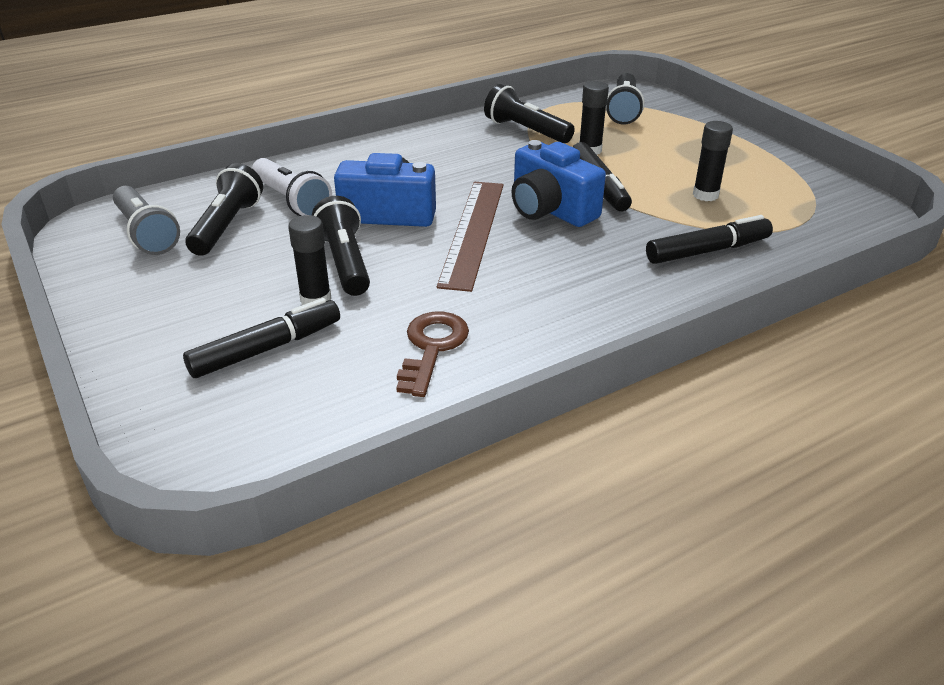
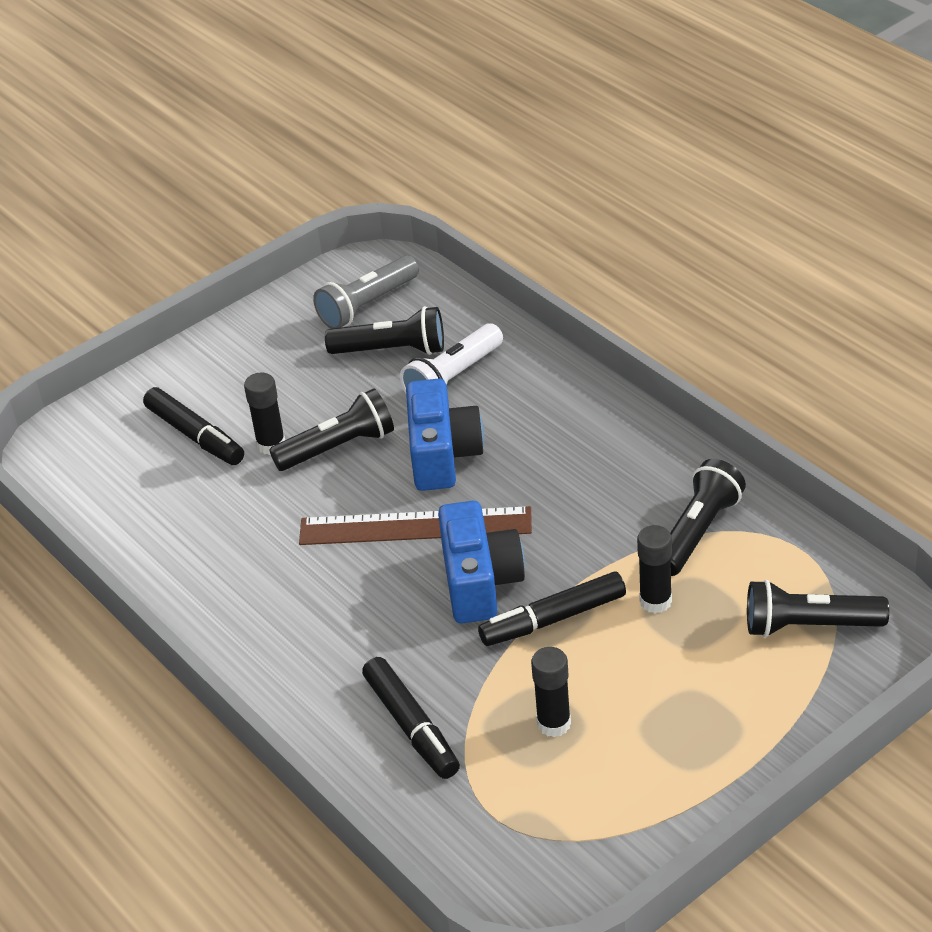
camera: 85 degrees right, 5 degrees up
brown key [396,312,469,397] -> none
blue camera [511,140,606,227] -> blue camera turned 135 degrees clockwise [438,501,525,623]

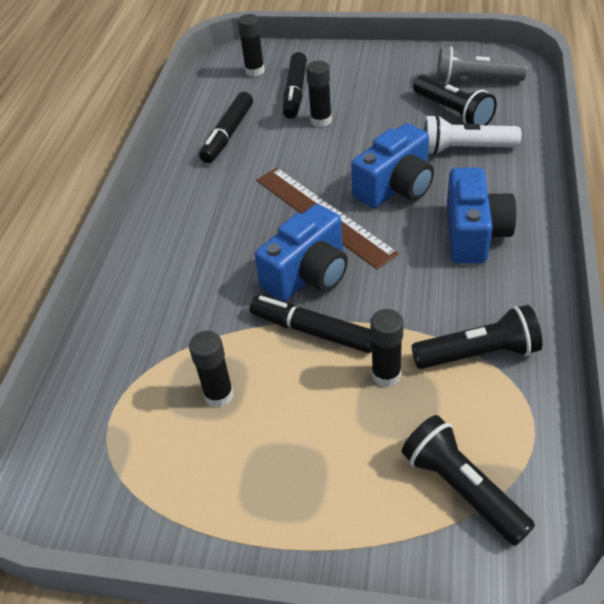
camera: 50 degrees right, 5 degrees up
black flashlight [269,388,394,471] -> none
black marker [362,657,460,779] -> black marker moved to [199,92,253,163]
none -> black glue stick [238,14,265,77]
none -> blue camera [447,167,517,264]

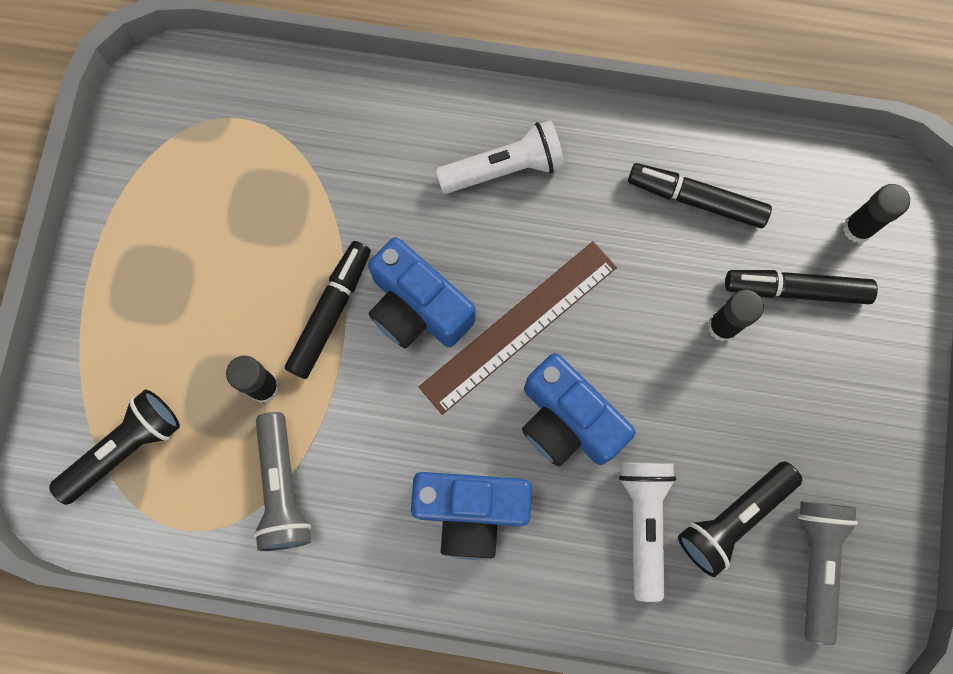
camera: 85 degrees right, 30 degrees up
black glue stick [189,331,234,408] -> none
black flashlight [412,305,542,369] -> grey flashlight [253,412,312,551]
none -> white flashlight [436,120,565,194]

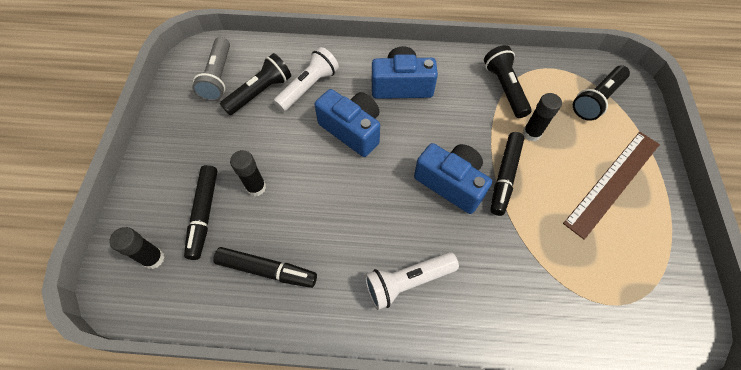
camera: 175 degrees right, 15 degrees down
grey flashlight [253,412,312,551] -> black flashlight [484,45,532,118]
brown ruler [419,242,617,415] -> brown ruler moved to [563,132,660,240]
white flashlight [619,463,676,602] -> white flashlight turned 135 degrees counterclockwise [273,47,339,112]
black marker [725,270,878,304] -> black marker turned 90 degrees clockwise [184,165,217,260]

